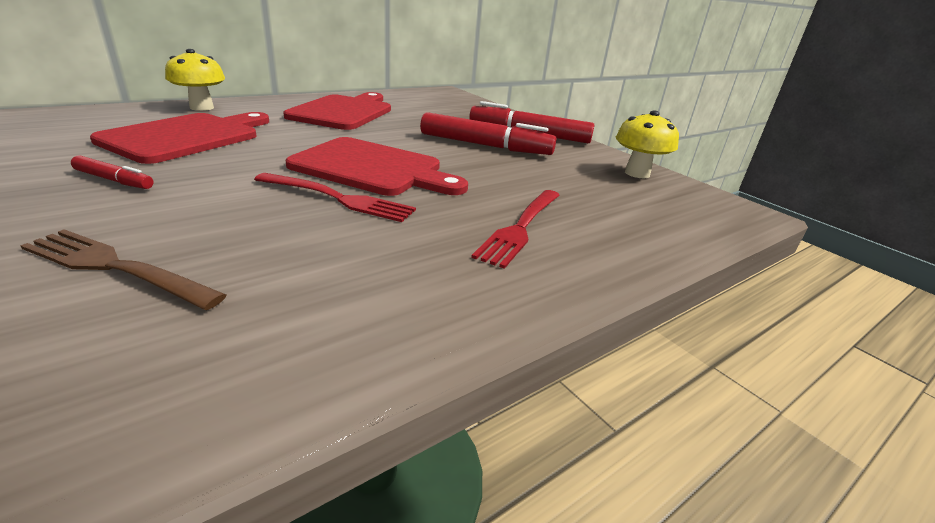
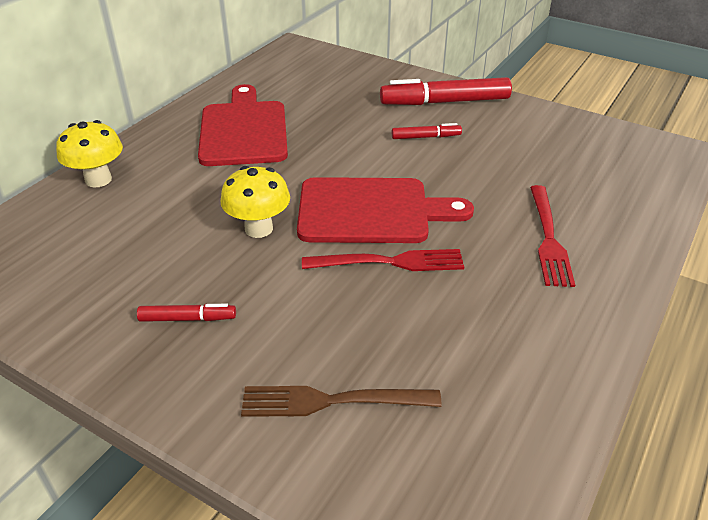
camera: 20 degrees left, 10 degrees up
red cutting board [90,112,269,164] -> none
red marker [420,112,557,155] -> red marker [392,123,462,139], size x0.50
yellow mushroom [616,110,679,178] -> yellow mushroom moved to [220,166,290,238]

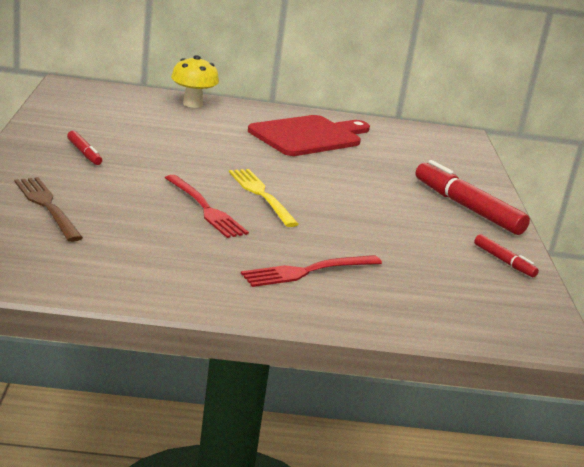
camera: 55 degrees right, 15 degrees down
yellow mushroom [220,166,290,238] -> none
red cutting board [297,177,474,243] -> yellow fork [229,169,299,227]
red marker [392,123,462,139] -> red marker moved to [474,234,539,277]

